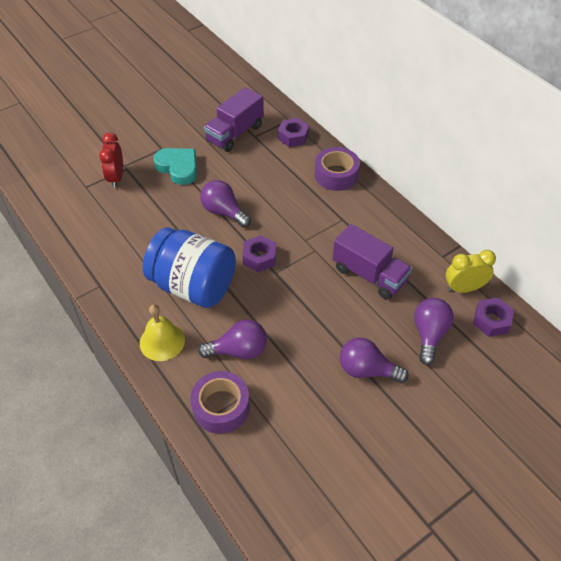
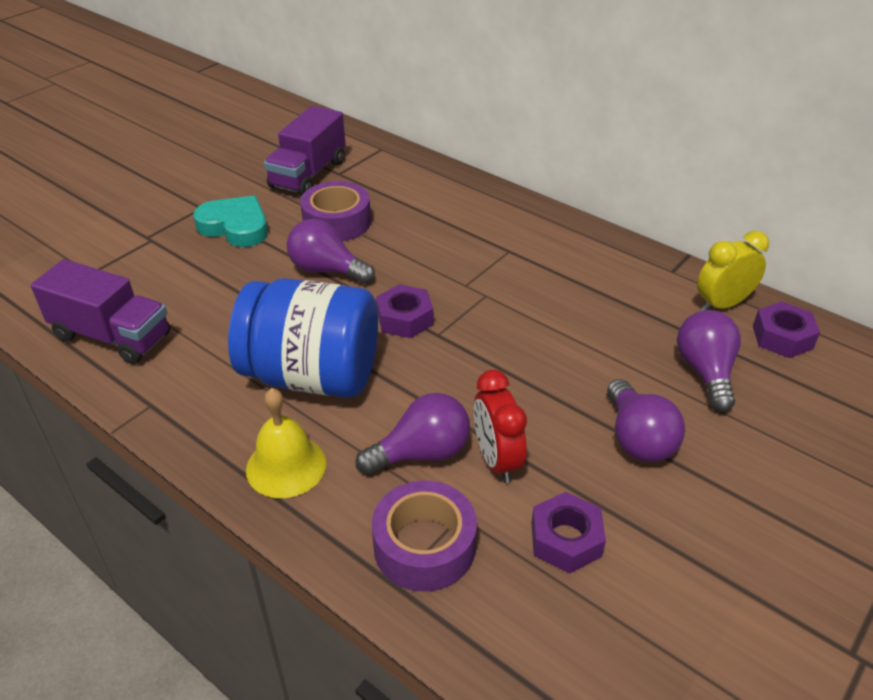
camera: 15 degrees left, 10 degrees down
red clock [99,133,123,188] -> red clock moved to [474,370,527,483]
purple nut [278,118,309,147] -> purple nut moved to [531,492,606,573]
purple tape [315,147,360,191] -> purple tape moved to [300,181,371,241]
purple truck [333,224,412,300] -> purple truck moved to [31,259,170,364]
purple light bulb [340,337,409,383] -> purple light bulb turned 105 degrees counterclockwise [607,379,685,462]

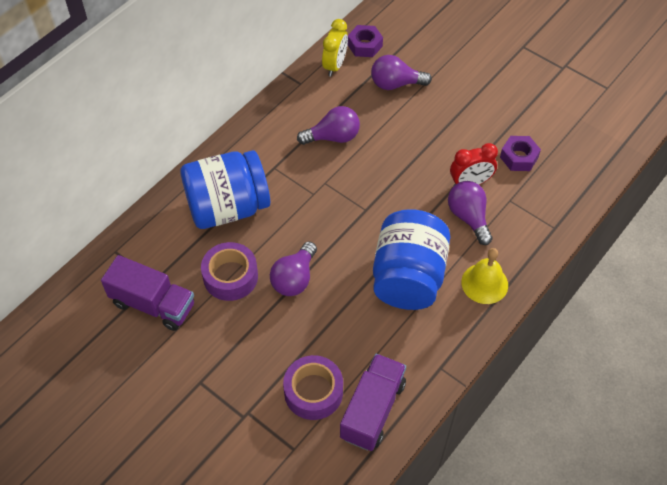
camera: 90 degrees left, 15 degrees up
turquoise heart [193,196,268,247] -> none
purple tape [372,481,477,591] -> purple tape moved to [283,355,343,420]
purple nut [376,284,433,338] -> none
purple light bulb [607,379,685,462] -> purple light bulb moved to [297,106,360,145]
yellow clock [697,231,769,311] -> yellow clock turned 135 degrees counterclockwise [322,19,348,76]
none -> blue jar [180,150,270,229]

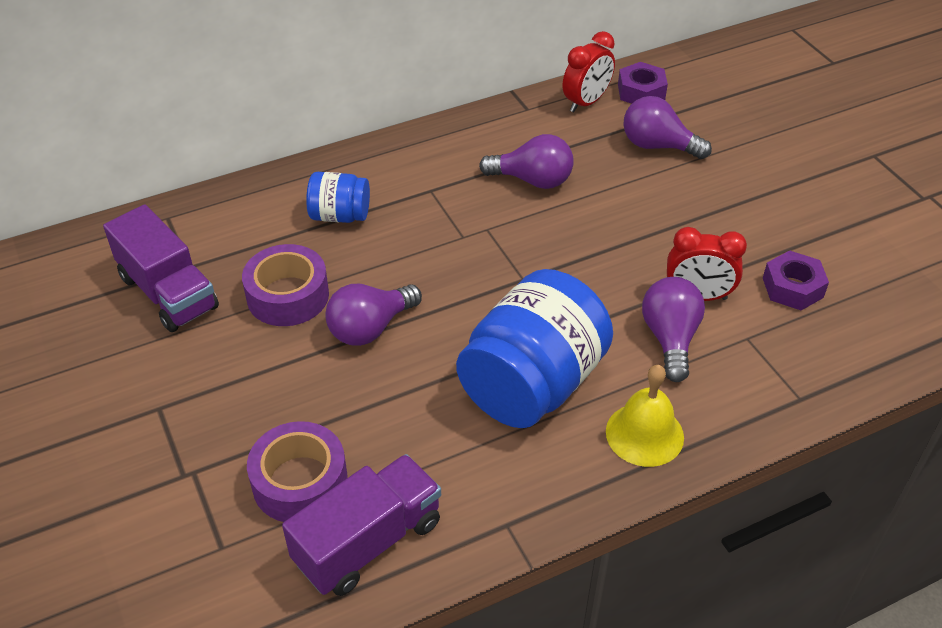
camera: 25 degrees right, 10 degrees down
blue jar [180,150,270,229] -> blue jar [306,172,370,223], size x0.50
yellow clock [322,19,348,76] -> red clock [563,31,615,112]

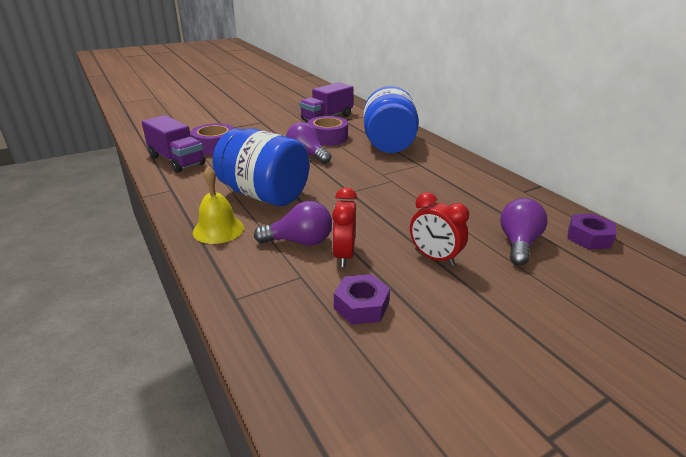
camera: 85 degrees right, 15 degrees down
blue jar [306,172,370,223] -> blue jar [364,86,419,153], size x1.99
purple light bulb [479,134,574,189] -> none
red clock [563,31,615,112] -> red clock moved to [410,192,469,266]

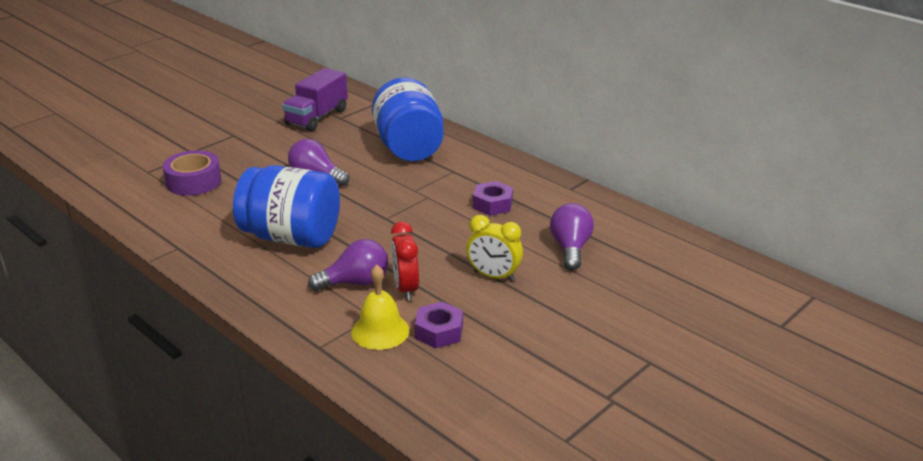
camera: 15 degrees left, 0 degrees up
purple truck [142,115,205,173] -> none
yellow bell [193,166,244,244] -> yellow bell moved to [351,265,410,350]
purple tape [308,116,348,146] -> none
red clock [410,192,469,266] -> yellow clock [466,215,523,281]
purple nut [567,214,616,249] -> purple nut moved to [473,181,513,216]

